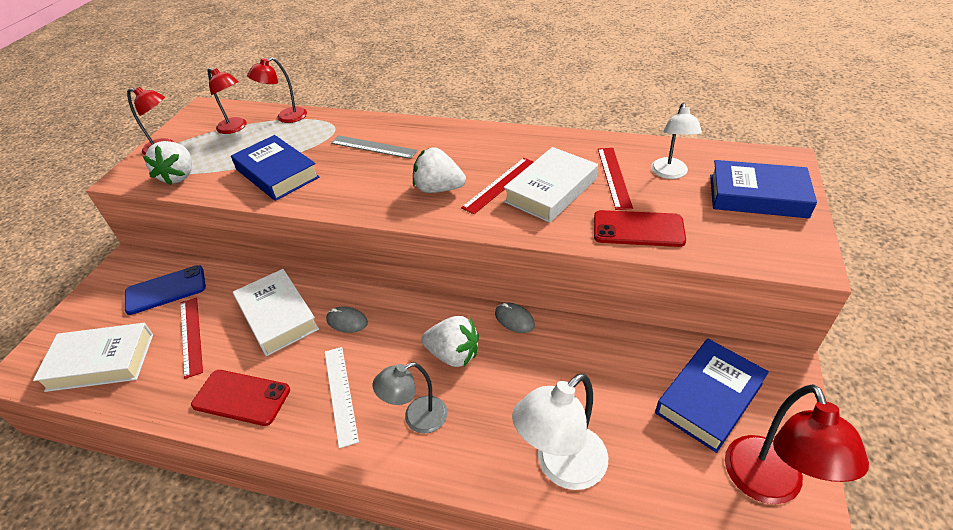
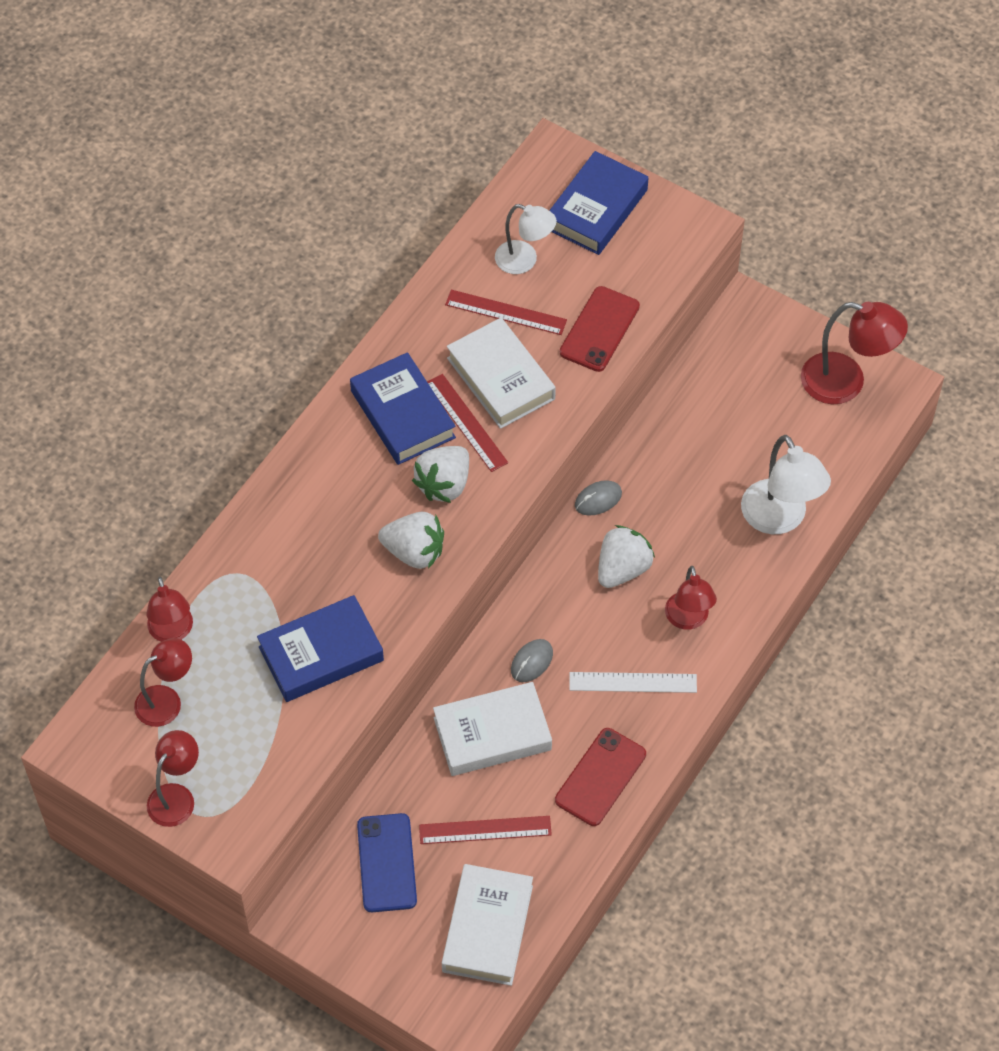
camera: 75 degrees left, 15 degrees up
white strawberry [143,141,192,185] -> white strawberry moved to [378,512,444,569]
grey ruler [331,135,418,159] -> none
grey lamp [373,362,447,433] -> red lamp [665,566,717,630]
blue book [655,339,769,453] -> blue book moved to [350,352,456,465]

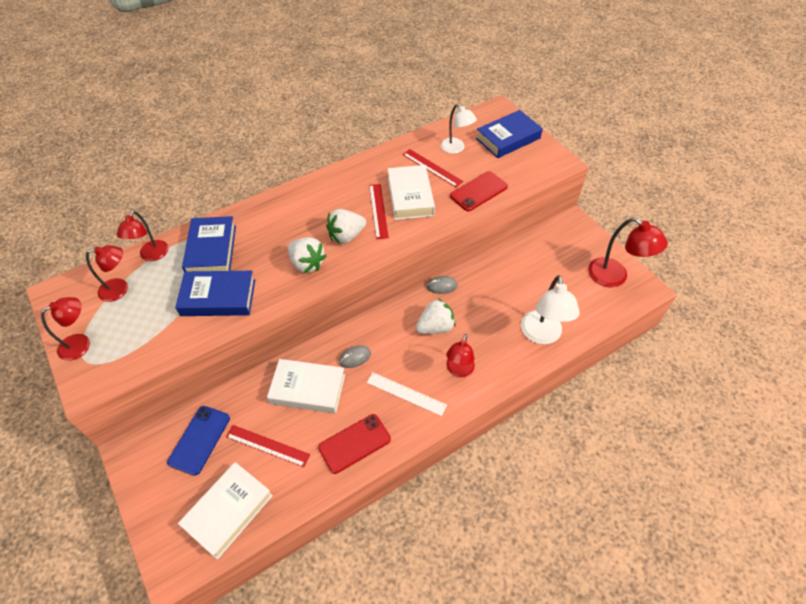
camera: 25 degrees right, 5 degrees down
blue book [350,352,456,465] -> blue book moved to [182,216,236,272]

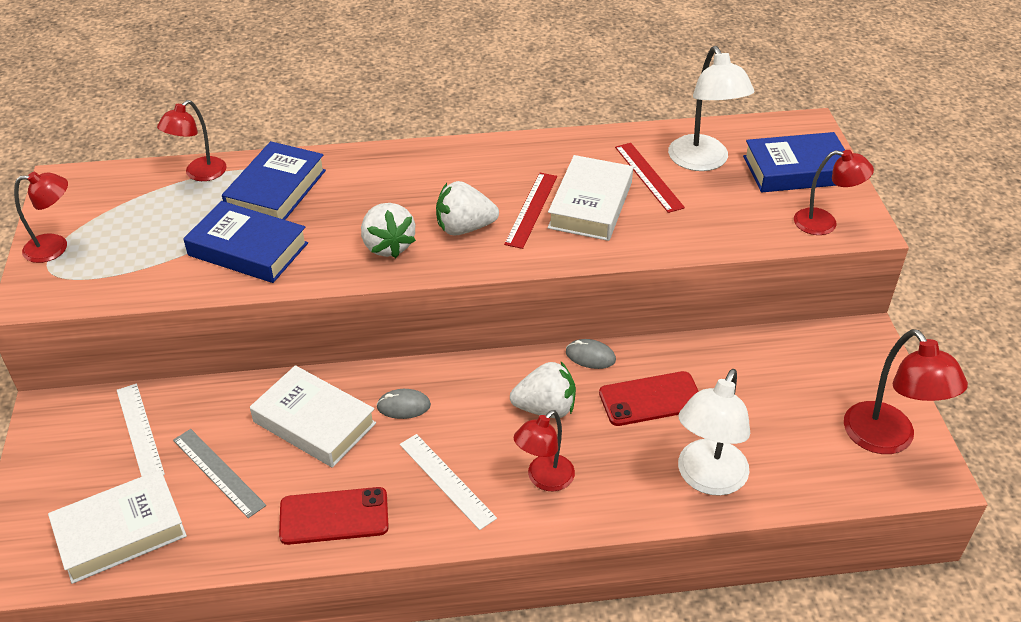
camera: 25 degrees right, 10 degrees down
red lamp [86,245,128,302] -> red lamp moved to [794,150,874,235]
blue phone [167,406,230,476] -> white ruler [117,384,165,477]
red ruler [226,425,310,467] -> grey ruler [173,429,266,518]
white lamp [441,104,477,154] -> white lamp [668,46,754,171], size x1.52
red phone [450,171,508,211] -> red phone moved to [599,371,699,426]

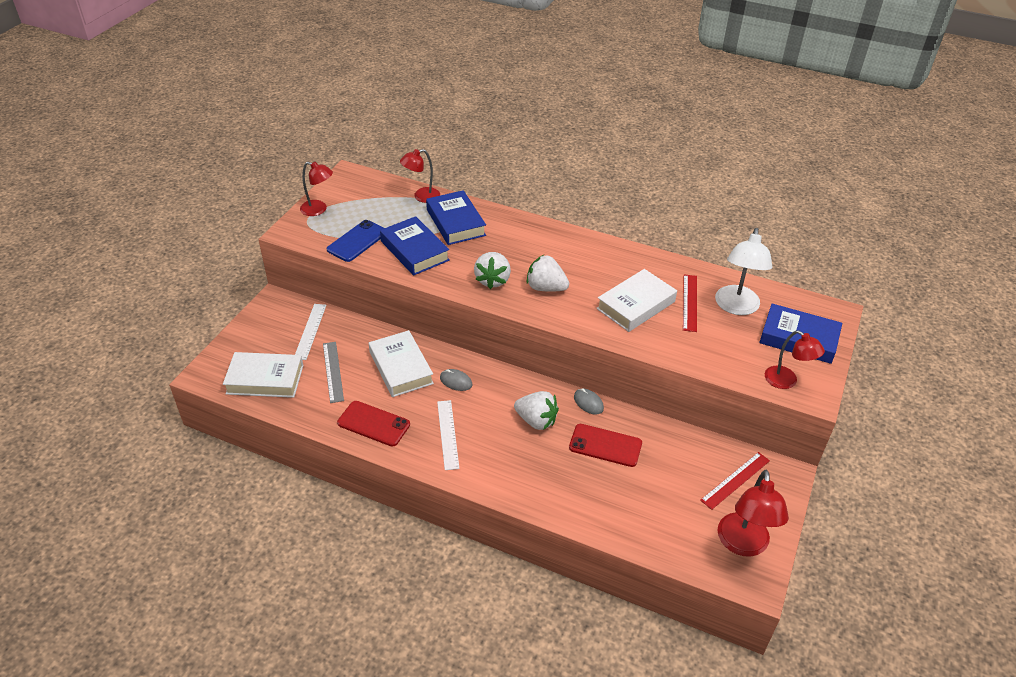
camera: 30 degrees right, 0 degrees up
blue book [222,141,326,220] -> blue book turned 75 degrees counterclockwise [426,190,486,245]
red ruler [504,173,557,249] -> red ruler moved to [700,452,770,510]
red lamp [514,410,575,491] -> none
white lamp [678,369,750,496] -> none
none -> blue phone [327,220,384,262]

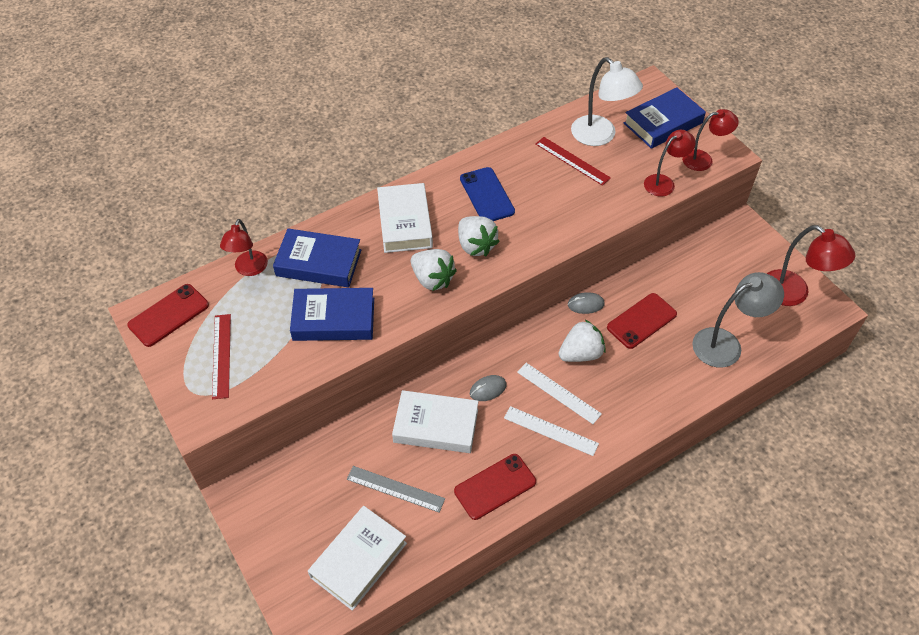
camera: 55 degrees left, 10 degrees up
white ruler [295,304,326,360] -> white ruler moved to [517,363,602,424]
red lamp [300,162,333,216] -> red lamp moved to [644,130,696,197]
blue phone [327,220,384,262] -> blue phone moved to [460,167,515,221]
white strawberry [526,255,569,292] -> white strawberry turned 90 degrees counterclockwise [458,216,500,256]
white book [596,269,677,332] -> white book moved to [377,183,433,253]
red ruler [700,452,770,510] -> red ruler moved to [212,314,231,400]
none -> red phone [127,284,209,347]
none -> grey lamp [692,272,784,367]

